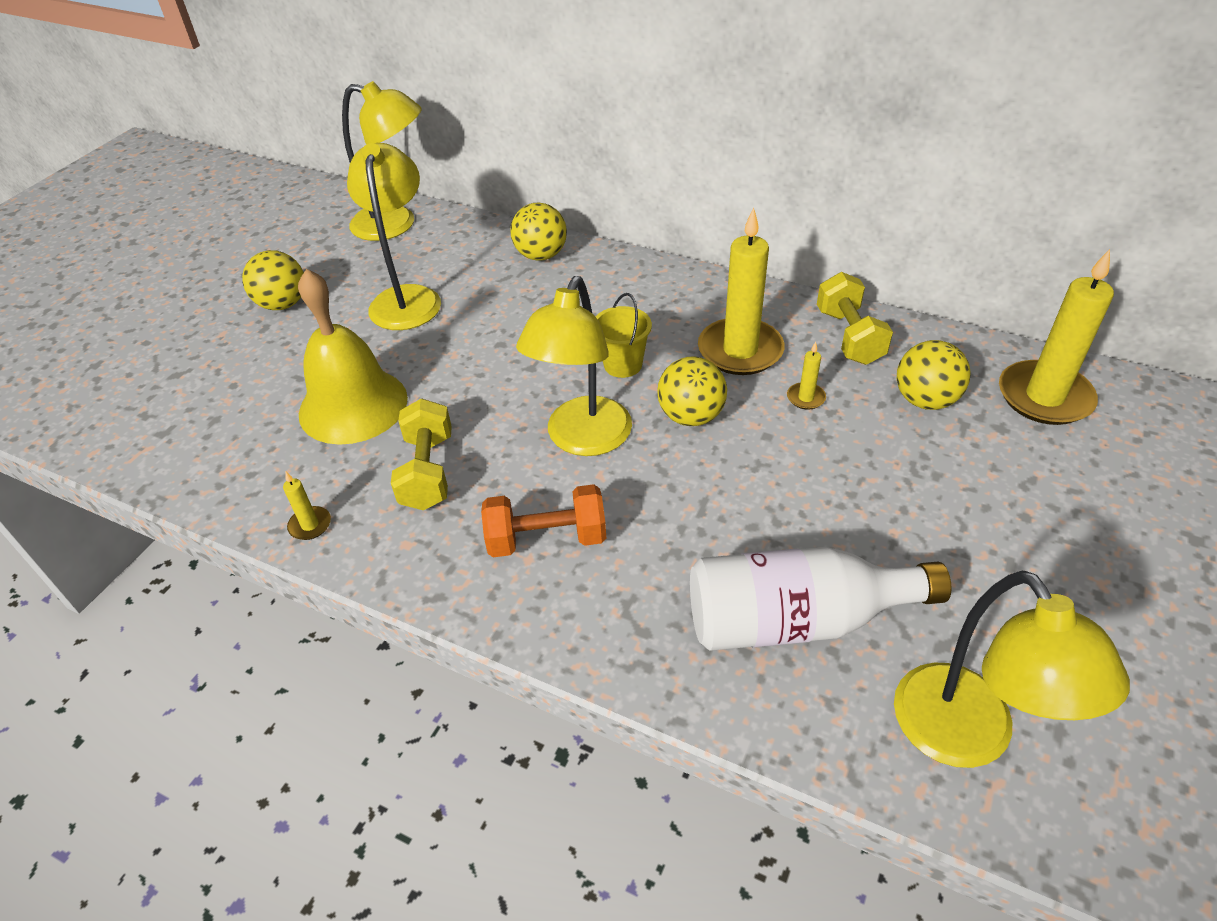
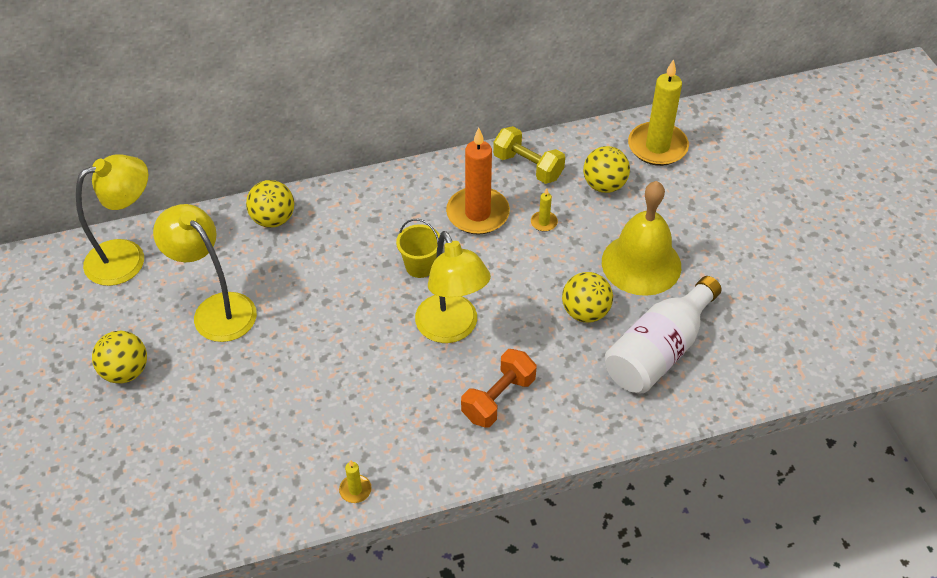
camera: 45 degrees left, 5 degrees up
yellow bell [298,269,408,445] -> yellow bell moved to [602,181,681,296]
yellow dumbbell [391,399,452,511] -> none
yellow ball [657,356,727,426] -> yellow ball moved to [562,272,613,323]
yellow candle [698,207,785,375] -> orange candle [446,128,510,235]
yellow lamp [894,571,1130,768] -> none

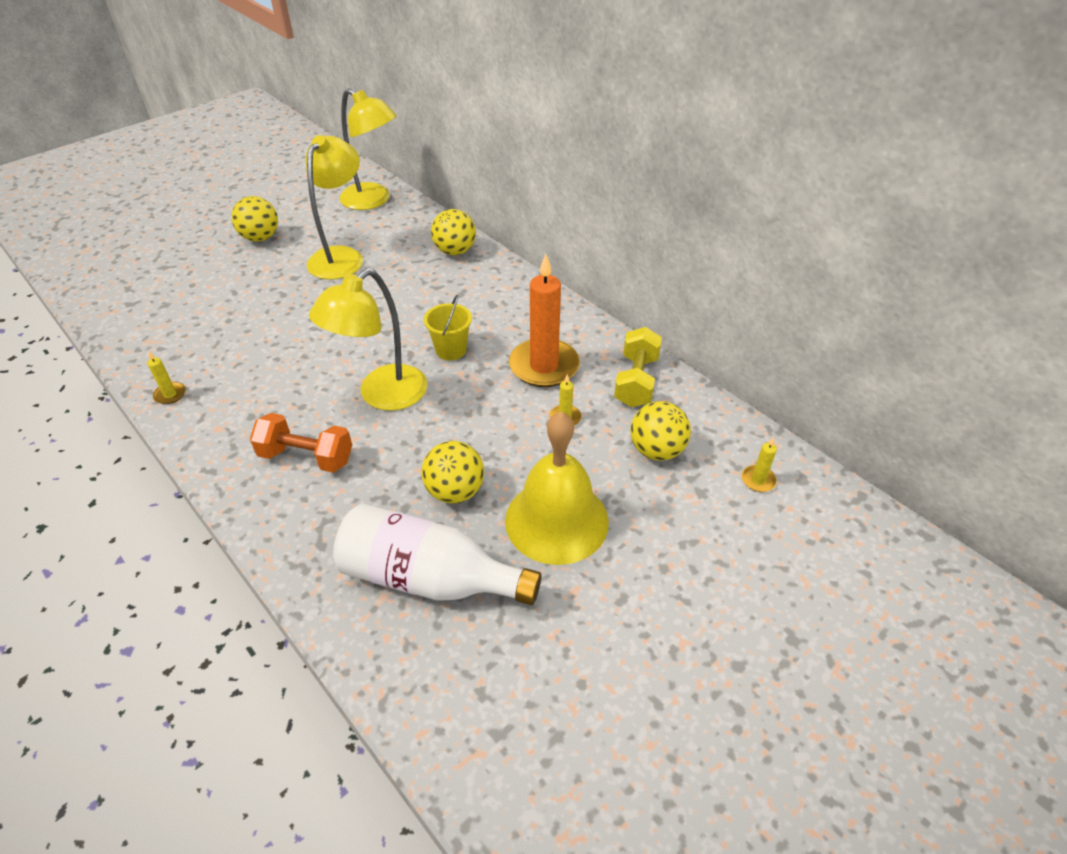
camera: 65 degrees right, 5 degrees down
yellow candle [628,59,689,166] -> yellow candle [741,437,777,492], size x0.43

